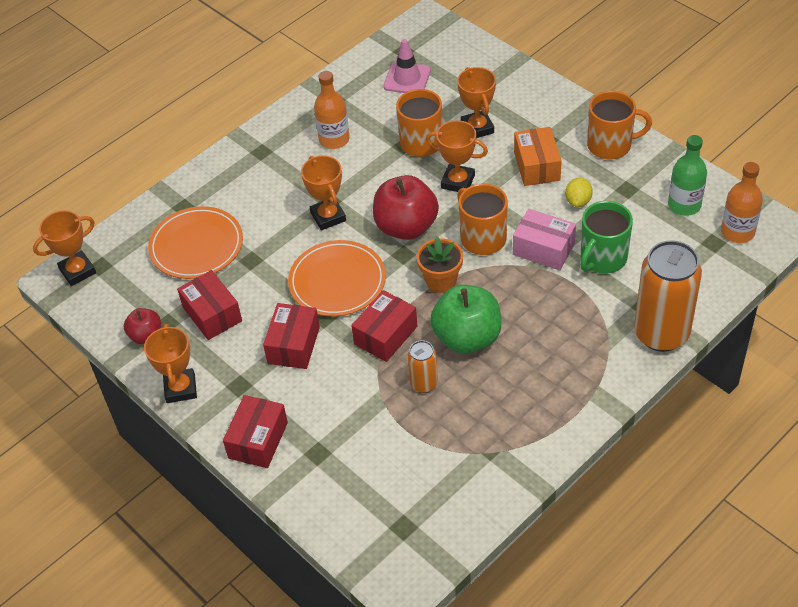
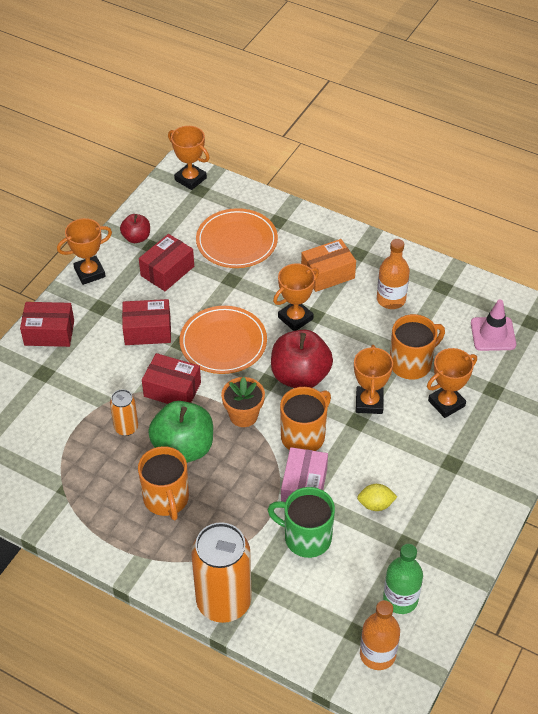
camera: 70 degrees right, 0 degrees up
orange box [514,127,562,186] -> orange box moved to [301,239,356,292]
orange mug [587,91,652,159] -> orange mug moved to [138,446,189,520]

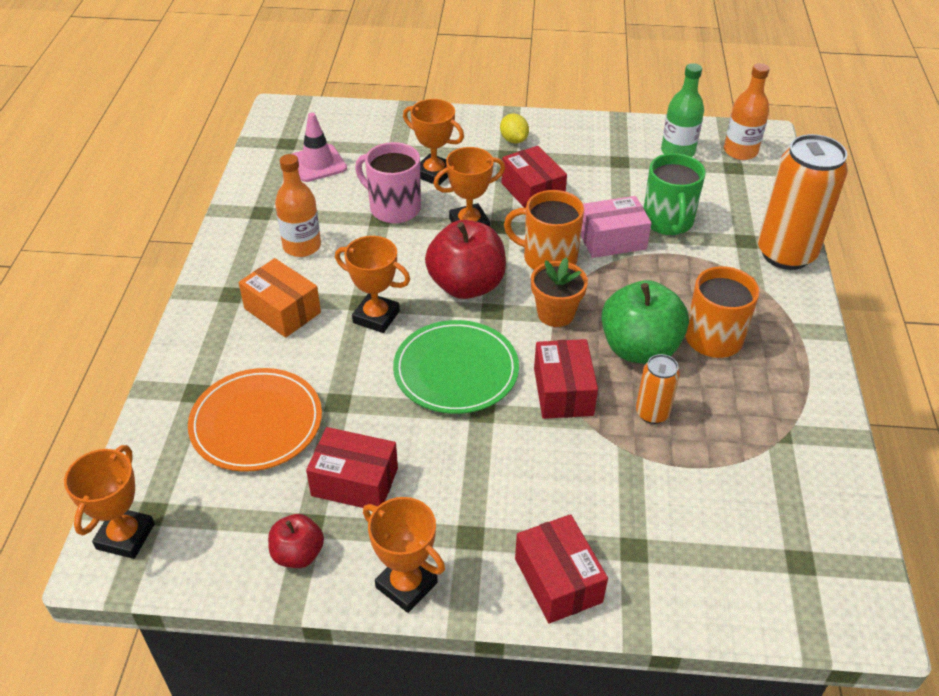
camera: 115 degrees left, 5 degrees down
red box [122,299,171,345] -> red box moved to [501,146,567,208]
orange plate [180,306,267,374] -> green plate [393,320,519,414]
yellow lemon [357,484,397,511] -> yellow lemon moved to [500,113,529,143]
orange mug [390,314,445,379] -> pink mug [355,142,421,223]

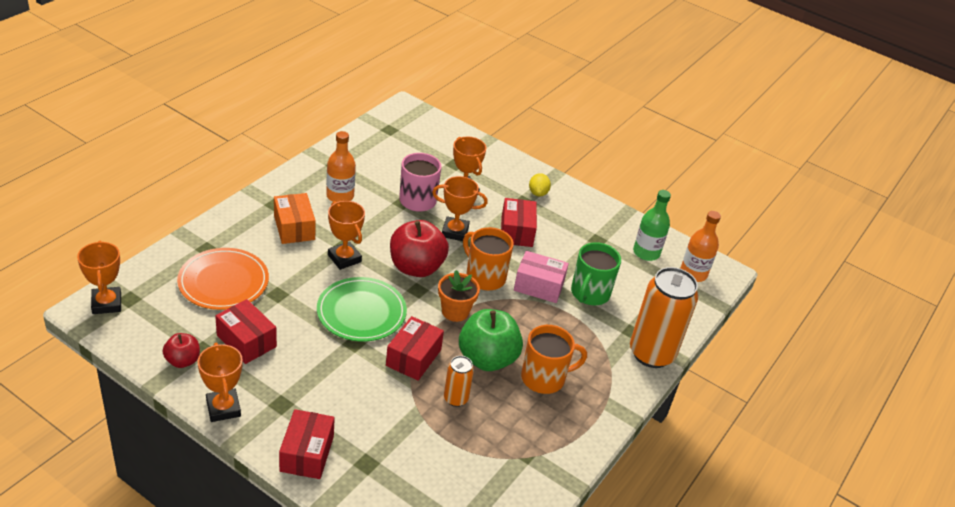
camera: 25 degrees right, 5 degrees down
orange trophy [64,445,155,559] -> orange trophy turned 60 degrees counterclockwise [77,241,121,314]
pink traffic cone [292,113,347,182] -> none

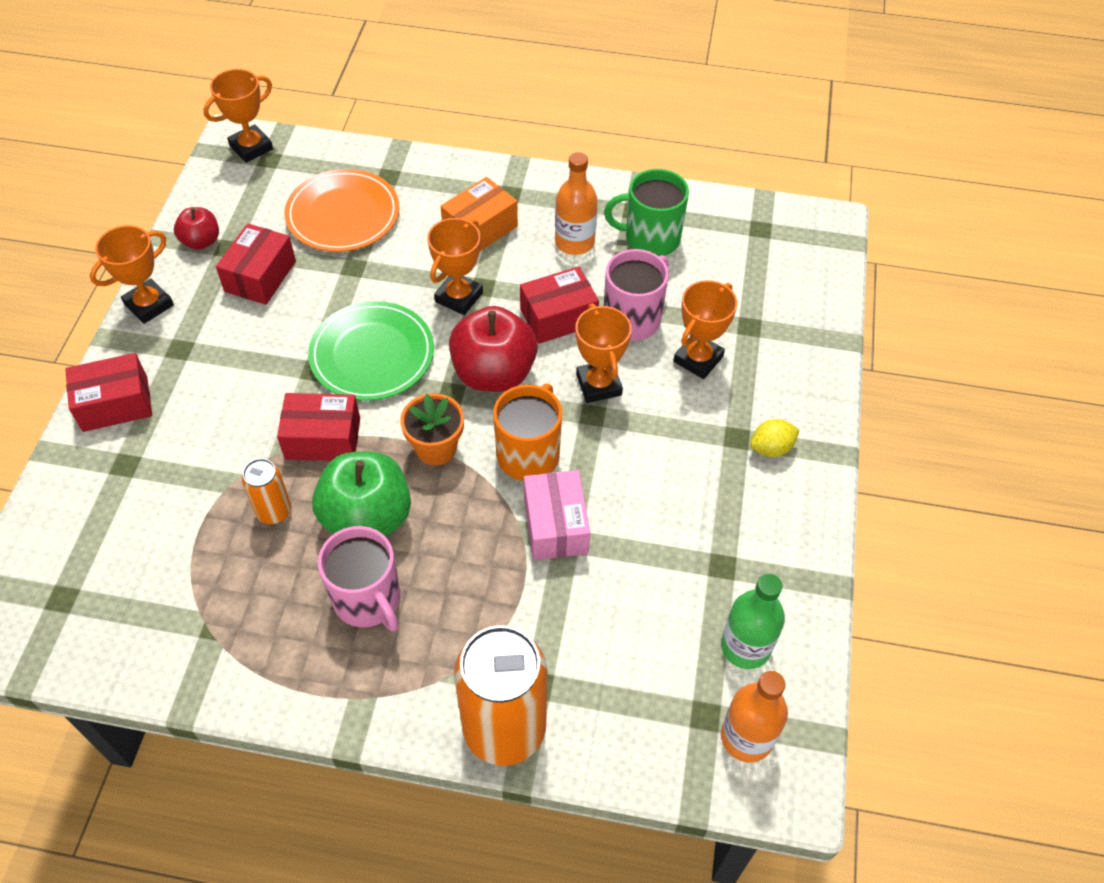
camera: 70 degrees right, 15 degrees up
red box [501,198,537,247] -> red box moved to [520,266,599,344]
orange mug [521,325,587,394] -> pink mug [318,526,400,631]
green mug [571,242,621,305] -> green mug moved to [604,169,689,256]

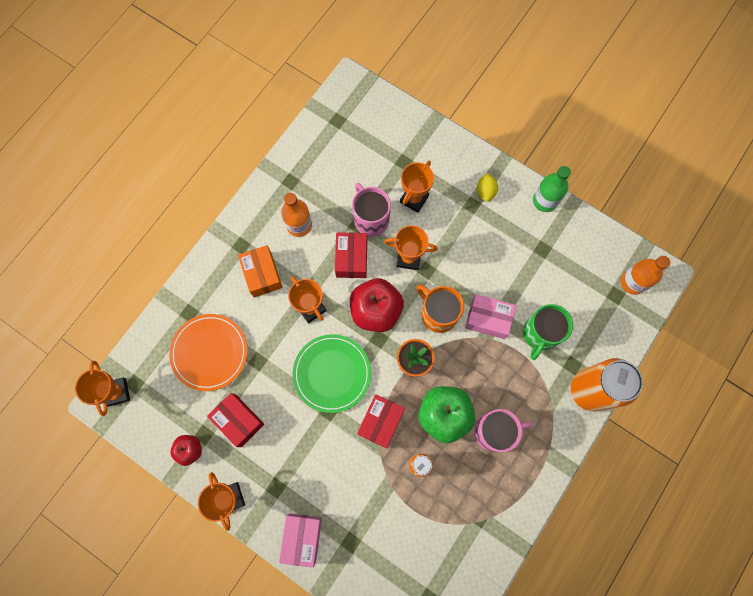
camera: 65 degrees left, 20 degrees up
red box [65,353,152,432] -> pink box [279,513,322,568]
green mug [604,169,689,256] -> green mug moved to [523,304,573,360]
orange trophy [674,280,737,379] -> orange trophy turned 60 degrees clockwise [400,160,434,213]
green bottle [721,574,785,669] -> green bottle moved to [533,166,571,212]

